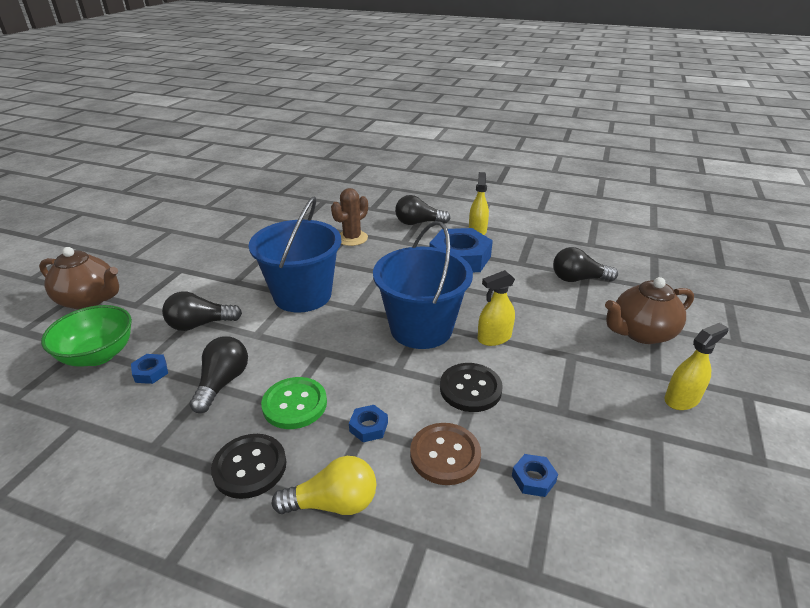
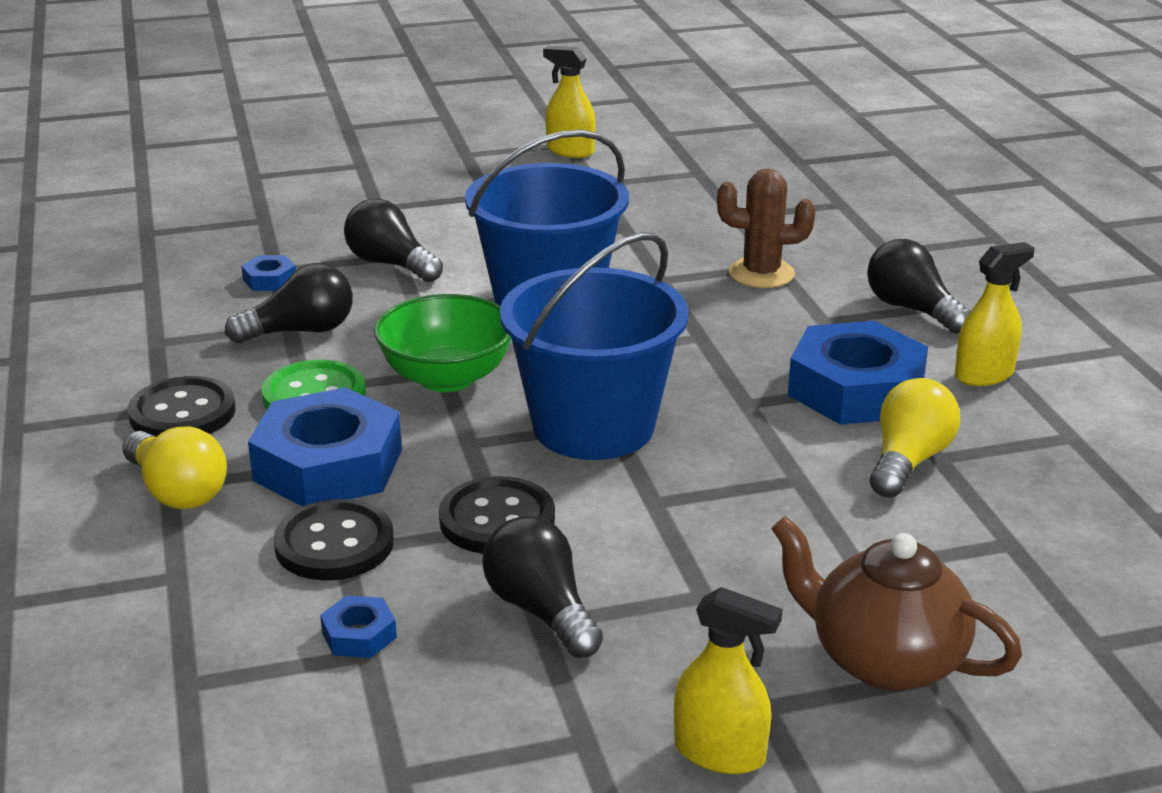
camera: 55 degrees right, 5 degrees down
brown teapot [39,247,119,310] -> none
green bowl [41,305,132,367] -> green bowl moved to [374,294,511,392]
blue nut [349,405,388,442] -> blue nut [248,387,402,507], size x2.33
brown button [410,423,481,485] -> black button [274,499,394,581]
yellow spray bottle [478,270,515,346] -> yellow spray bottle moved to [543,46,595,158]
black light bulb [553,247,618,282] -> black light bulb moved to [482,516,603,658]
none -> yellow light bulb [870,378,960,498]

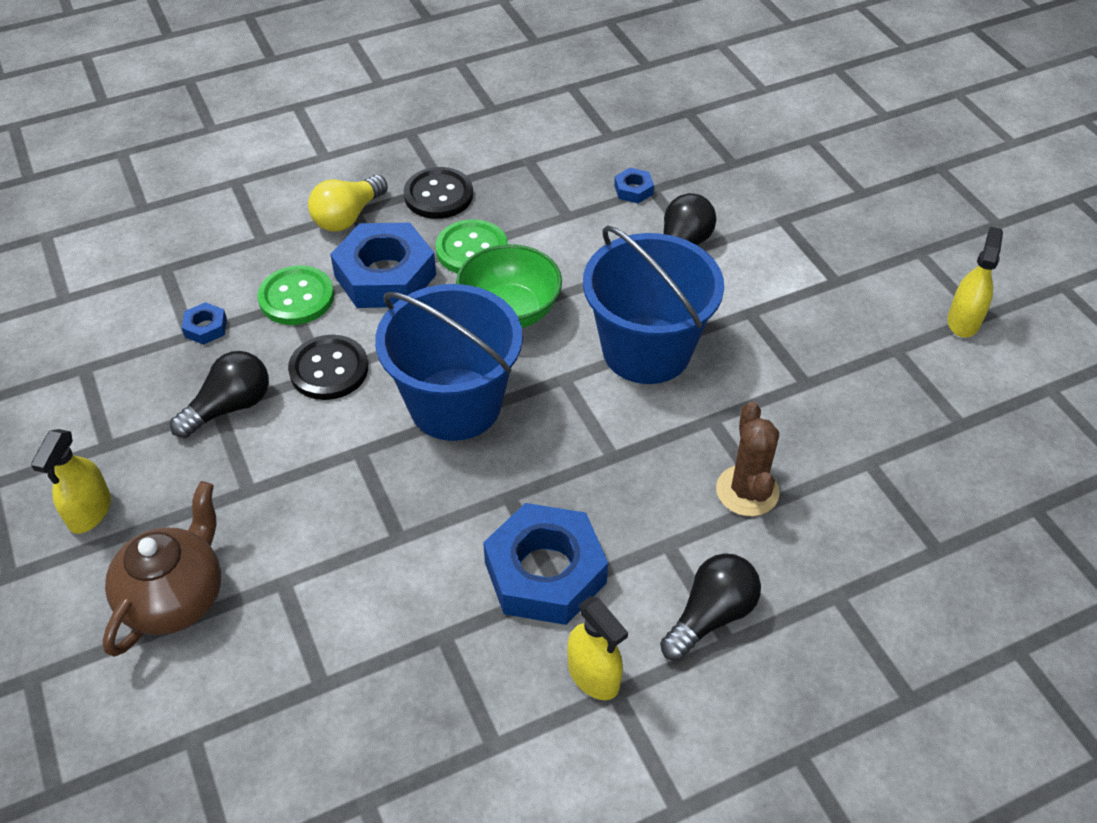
camera: 80 degrees right, 20 degrees up
black light bulb [225,263,353,344] -> none
black button [274,499,394,581] -> green button [258,265,334,325]
yellow light bulb [870,378,960,498] -> none

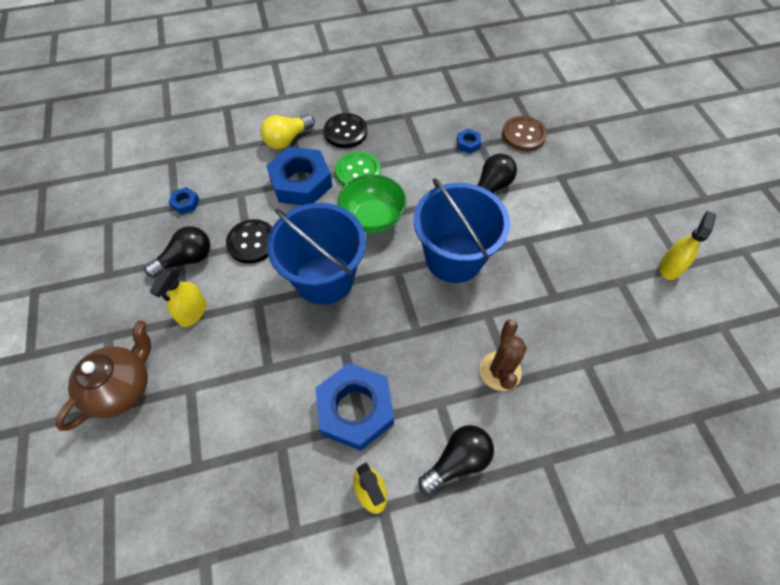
camera: 10 degrees right, 10 degrees up
yellow spray bottle [31,429,111,534] -> yellow spray bottle moved to [149,267,206,327]
green button [258,265,334,325] -> none
none -> brown button [502,116,547,151]

